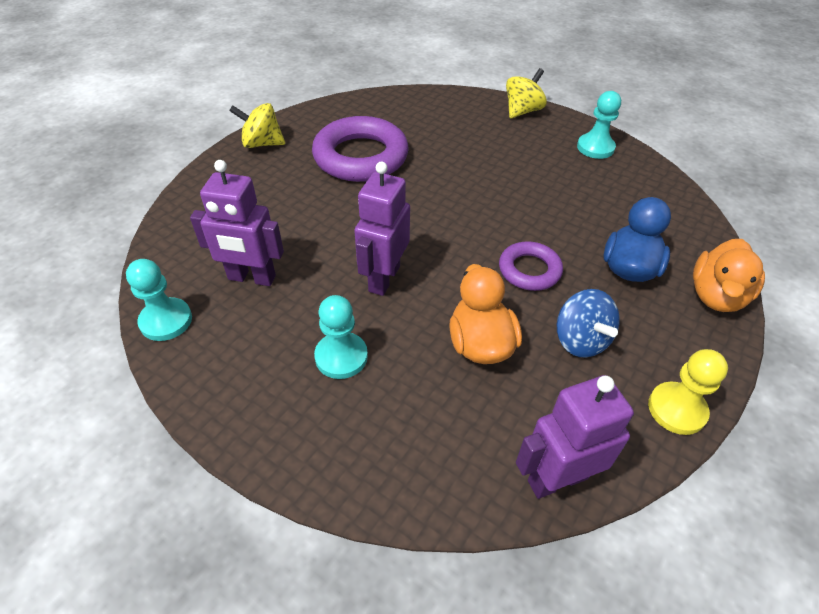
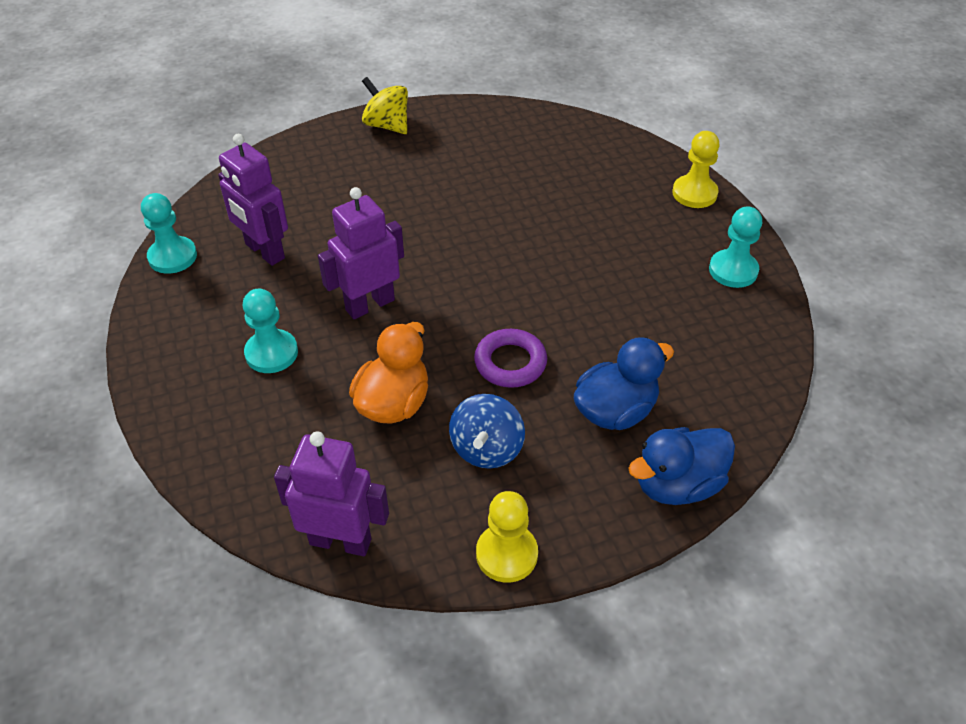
camera: 35 degrees right, 0 degrees up
purple ring [312,116,409,182] -> none
yellow spinning top [506,68,547,119] -> yellow pawn [672,131,719,208]
orange duck [693,239,765,312] -> blue duck [628,427,735,505]

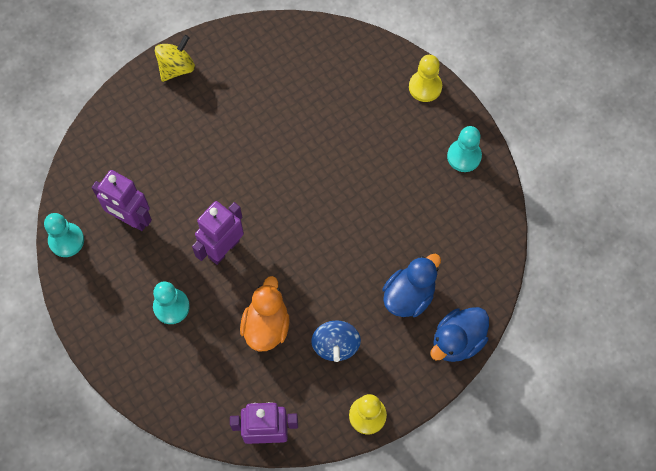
camera: 15 degrees left, 20 degrees up
yellow spinning top [362,77,408,134] -> yellow spinning top turned 105 degrees clockwise [155,35,195,82]
purple ring [474,329,547,388] -> none

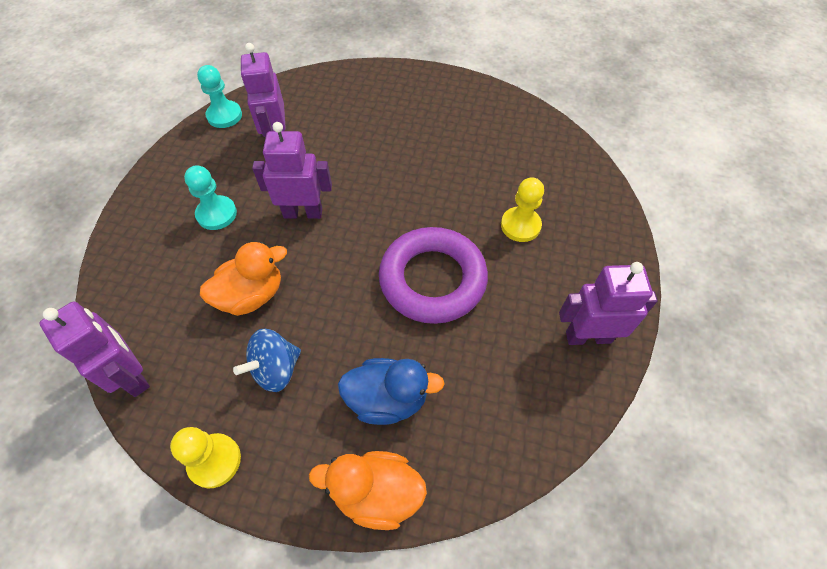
camera: 50 degrees right, 10 degrees down
yellow spinning top [155,35,195,82] -> none
yellow pawn [409,55,442,102] -> yellow pawn moved to [501,177,544,242]
blue duck [430,307,489,362] -> orange duck [309,451,427,530]
turquoise pawn [447,126,482,172] -> purple robot [559,262,658,345]
none -> purple ring [379,227,488,324]

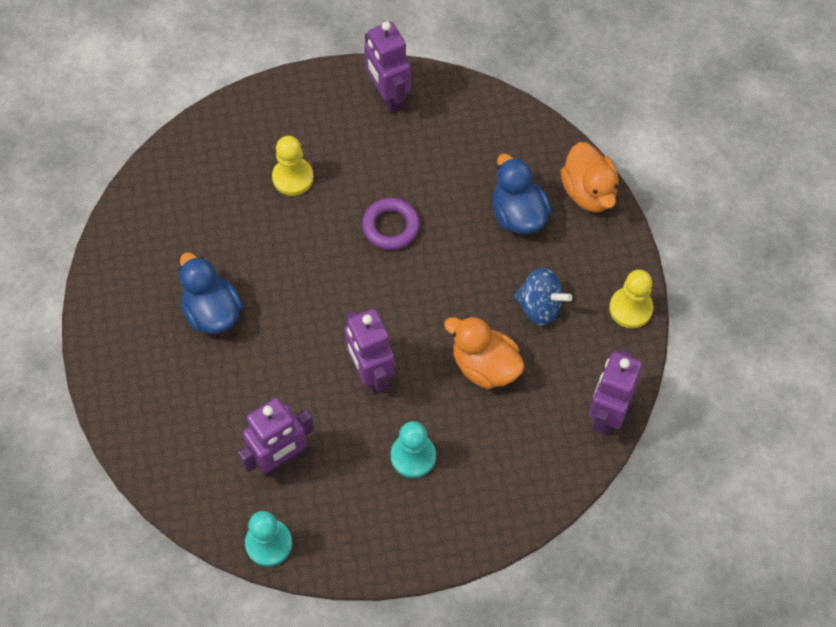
camera: 115 degrees left, 5 degrees up
purple ring [379,227,488,324] -> purple ring [362,198,420,250], size x0.55
none -> blue duck [179,252,243,334]

